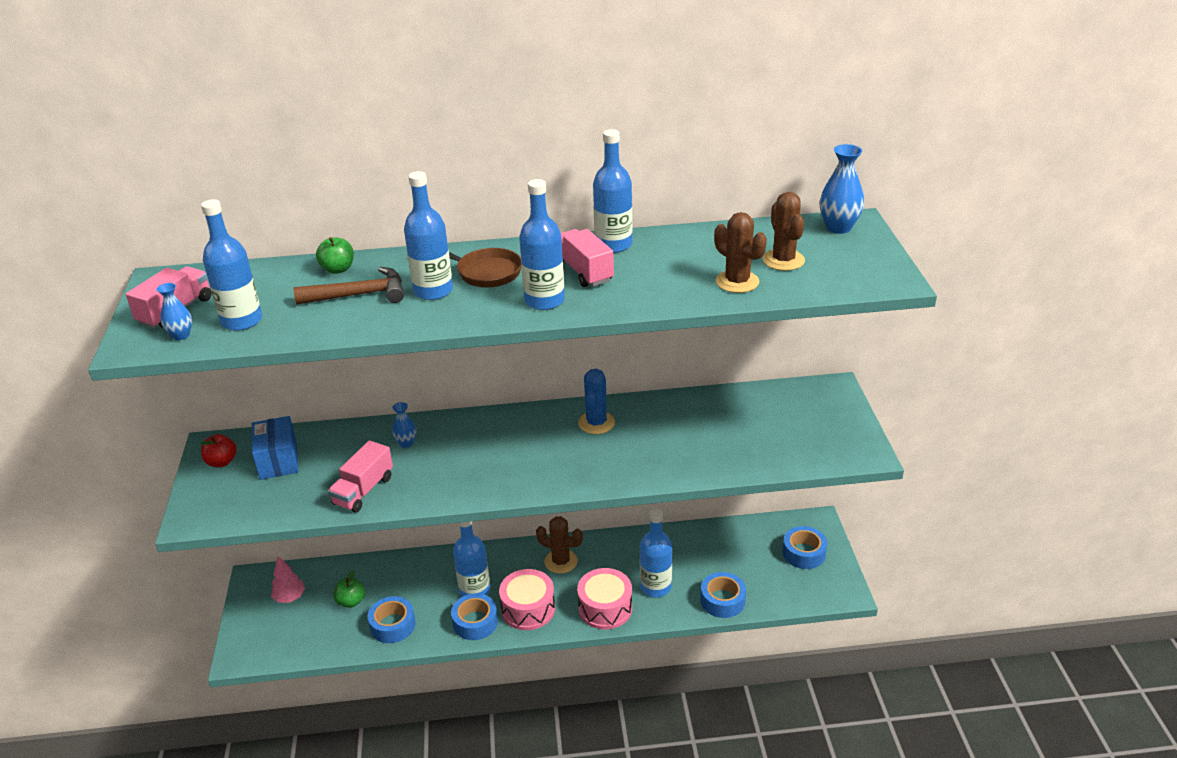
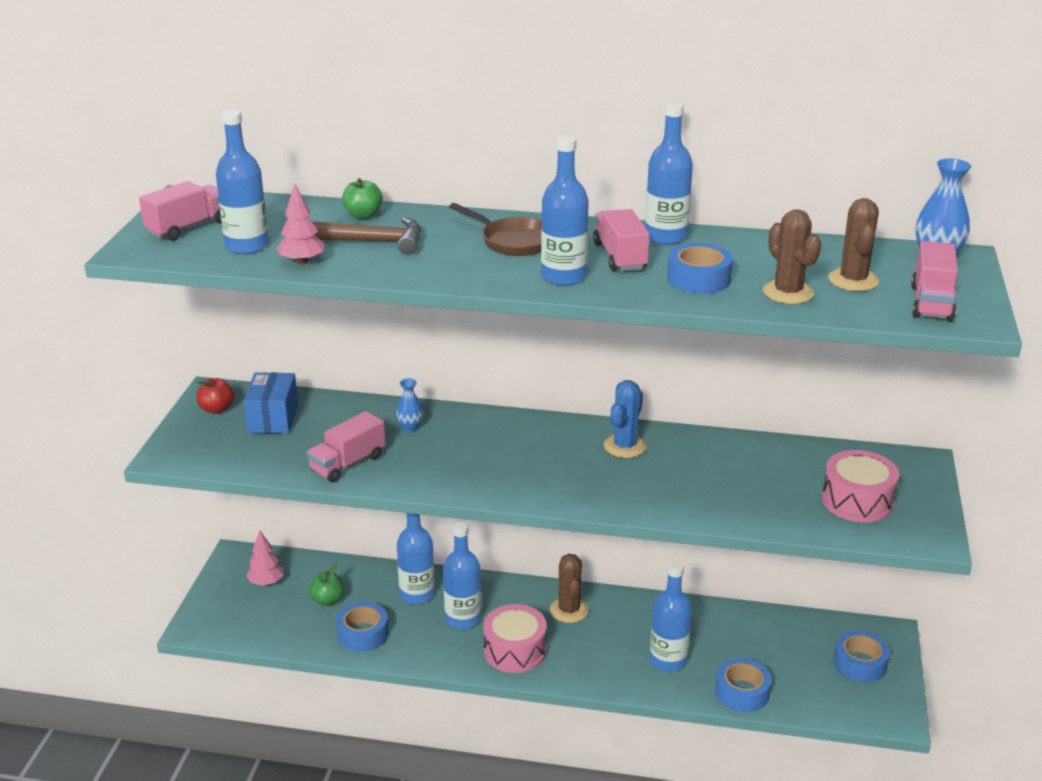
camera: 15 degrees right, 5 degrees down
blue vase [157,283,192,340] -> none
blue bottle [404,171,453,300] -> blue bottle moved to [397,513,435,604]
blue tape [451,593,498,640] -> blue tape moved to [667,243,733,294]
brown cactus [536,516,583,574] -> brown cactus turned 45 degrees clockwise [550,554,589,623]
pink drum [577,568,632,629] -> pink drum moved to [822,450,899,523]
none -> pink tree [277,184,325,265]
none -> pink truck [911,241,958,321]

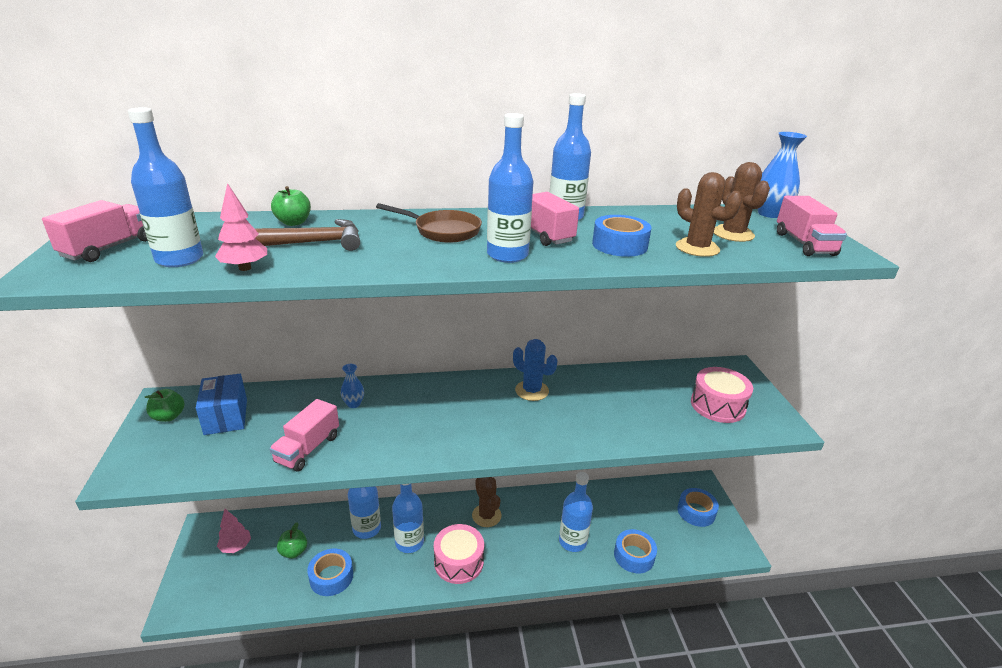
camera: 20 degrees left, 0 degrees up
red apple [197,378,234,414] -> green apple [144,389,185,422]
blue cactus [604,380,646,458] -> blue cactus turned 60 degrees counterclockwise [513,339,557,401]

